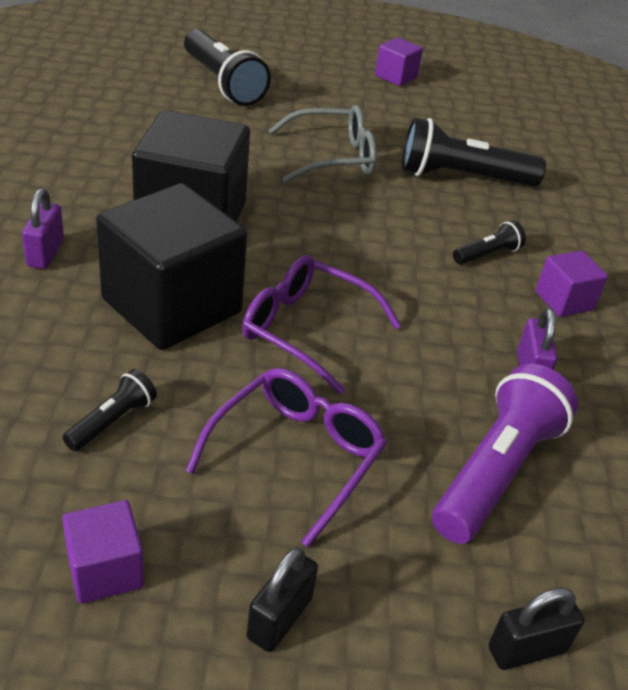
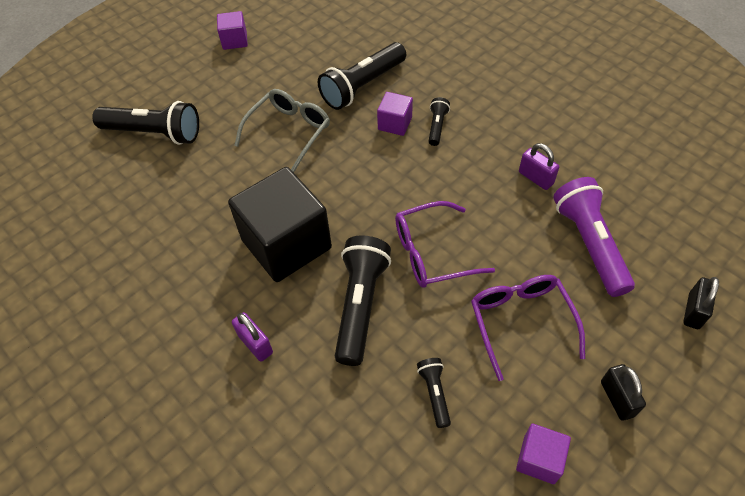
camera: 40 degrees left, 15 degrees up
black cube [96,183,247,350] -> black flashlight [335,235,391,366]
purple cube [536,250,608,317] -> purple cube moved to [377,92,413,136]

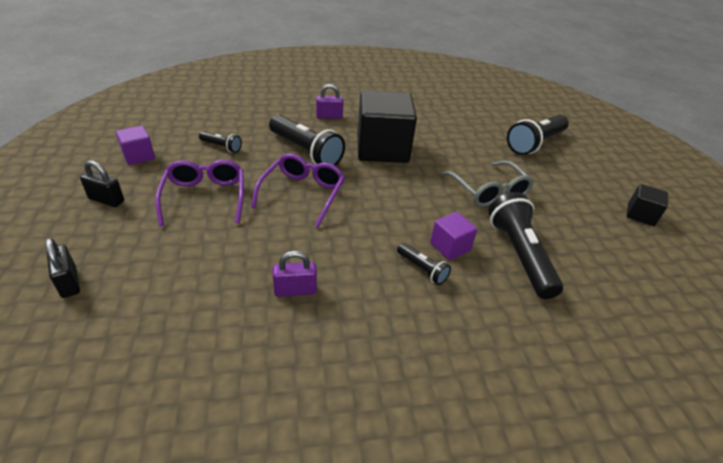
camera: 120 degrees right, 15 degrees down
purple cube [217,11,248,50] -> black cube [627,184,668,226]
purple glasses [471,275,585,381] -> purple glasses turned 120 degrees counterclockwise [155,160,244,226]
purple flashlight [553,177,635,297] -> none

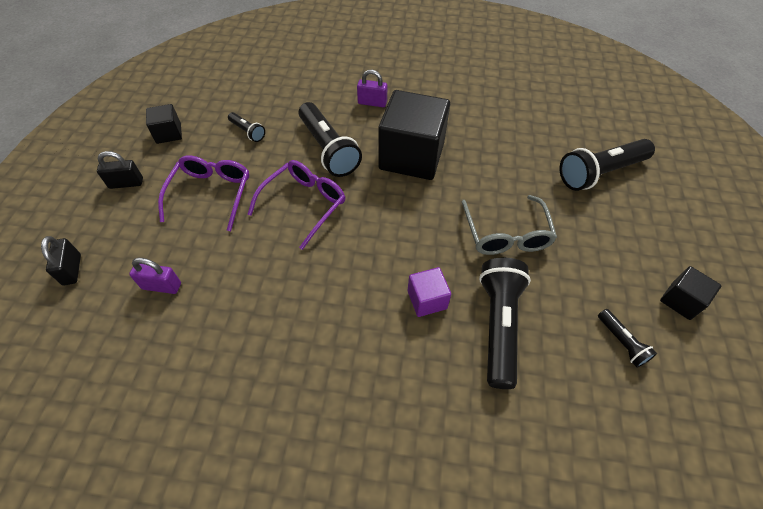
camera: 20 degrees right, 15 degrees up
black padlock [80,161,124,207] -> black padlock turned 45 degrees counterclockwise [97,151,143,189]
purple cube [116,126,155,165] -> black cube [146,104,182,144]
purple padlock [273,251,317,297] -> purple padlock moved to [129,258,181,294]
black flashlight [397,243,451,285] -> black flashlight moved to [598,309,657,368]

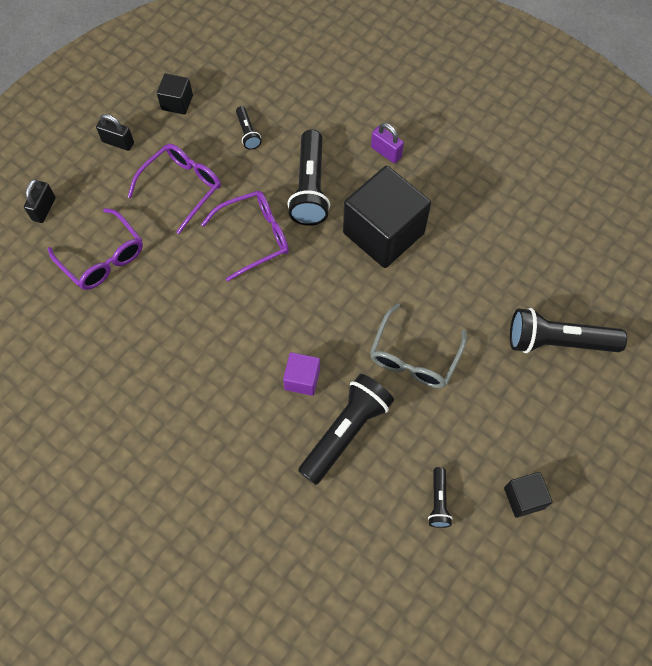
camera: 30 degrees right, 10 degrees up
purple padlock [129,258,181,294] -> purple glasses [48,208,143,290]

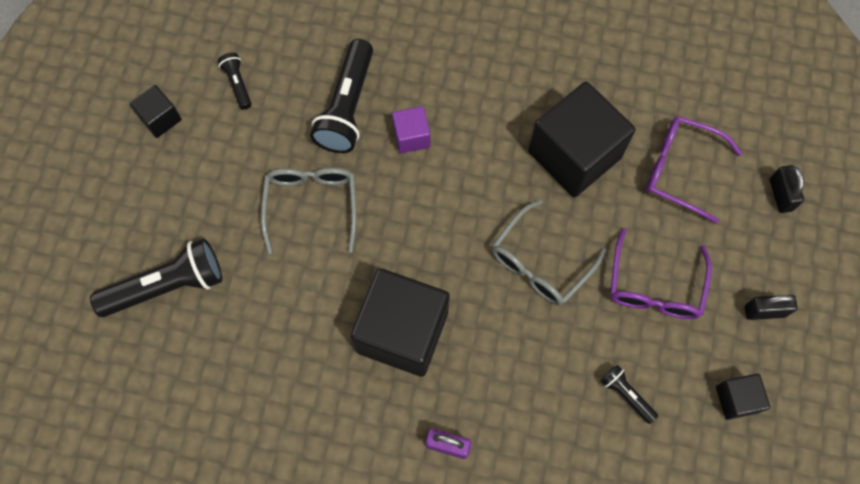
camera: 155 degrees right, 5 degrees up
purple glasses [201,191,289,281] -> grey glasses [492,200,606,306]
black flashlight [288,129,330,226] -> none
none -> black cube [528,82,635,197]

